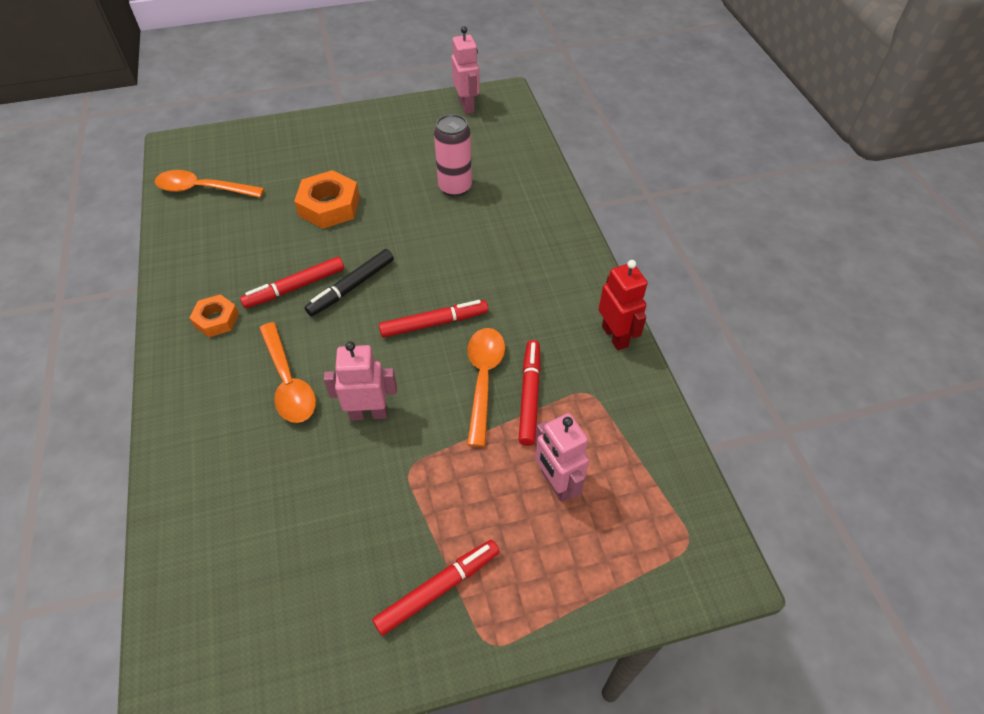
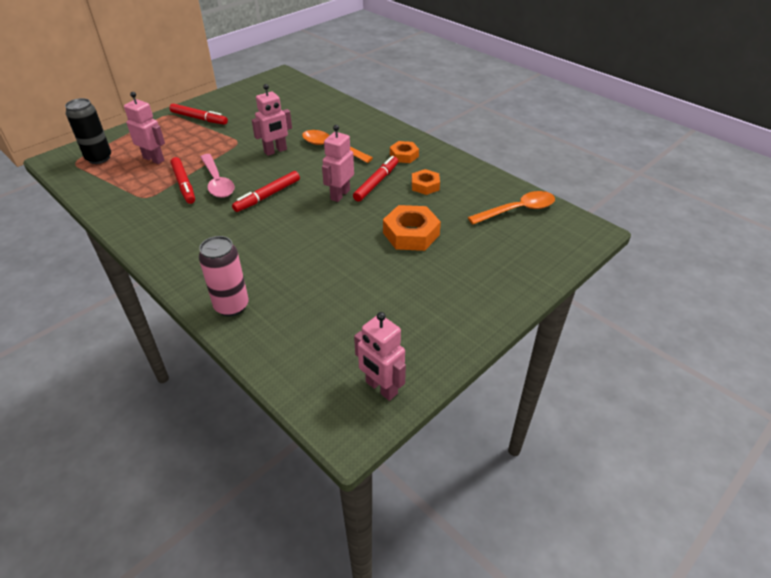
camera: 150 degrees right, 10 degrees down
black marker [305,249,394,316] -> pink robot [322,125,354,202]
red marker [372,540,499,636] -> red marker turned 90 degrees counterclockwise [170,103,228,125]
pink can [434,114,472,197] -> pink can moved to [199,236,249,317]
orange spoon [467,328,505,447] -> pink spoon [200,154,235,198]
red robot [599,260,648,350] -> none
none -> black can [65,98,111,164]
none -> orange nut [412,169,440,195]

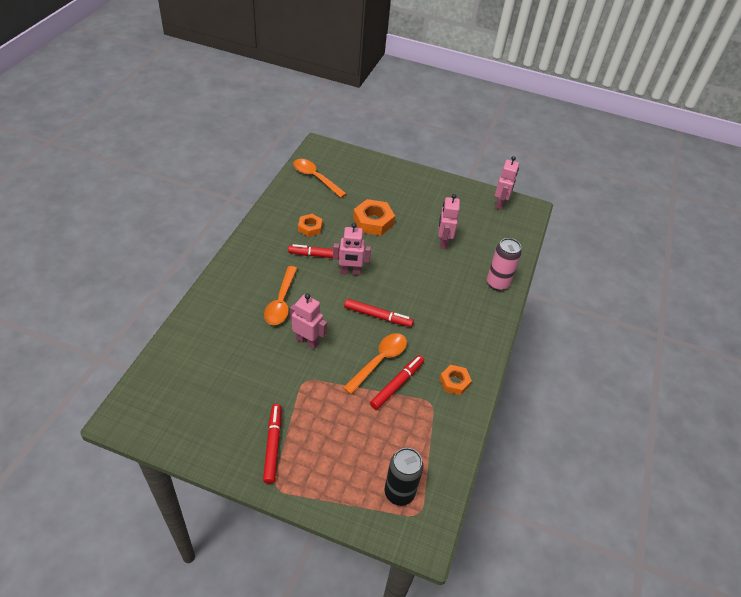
camera: 120 degrees left, 5 degrees up
pink robot [124,92,165,164] -> pink robot moved to [438,194,460,249]
pink spoon [200,154,235,198] -> orange spoon [343,333,407,394]
orange nut [390,141,419,163] -> orange nut moved to [440,365,472,395]

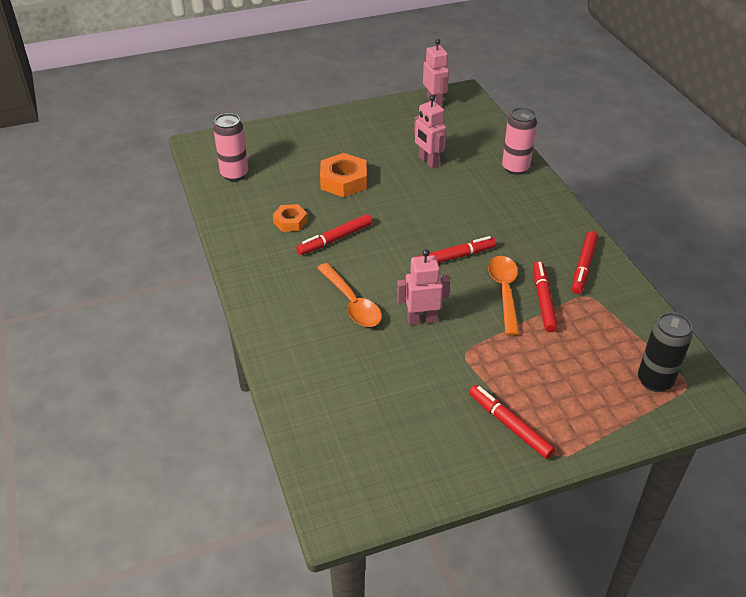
camera: 35 degrees left, 5 degrees down
orange spoon [293,159,347,198] -> pink can [213,113,248,181]
pink robot [333,223,371,276] -> none
orange nut [440,365,472,395] -> red marker [572,231,598,294]

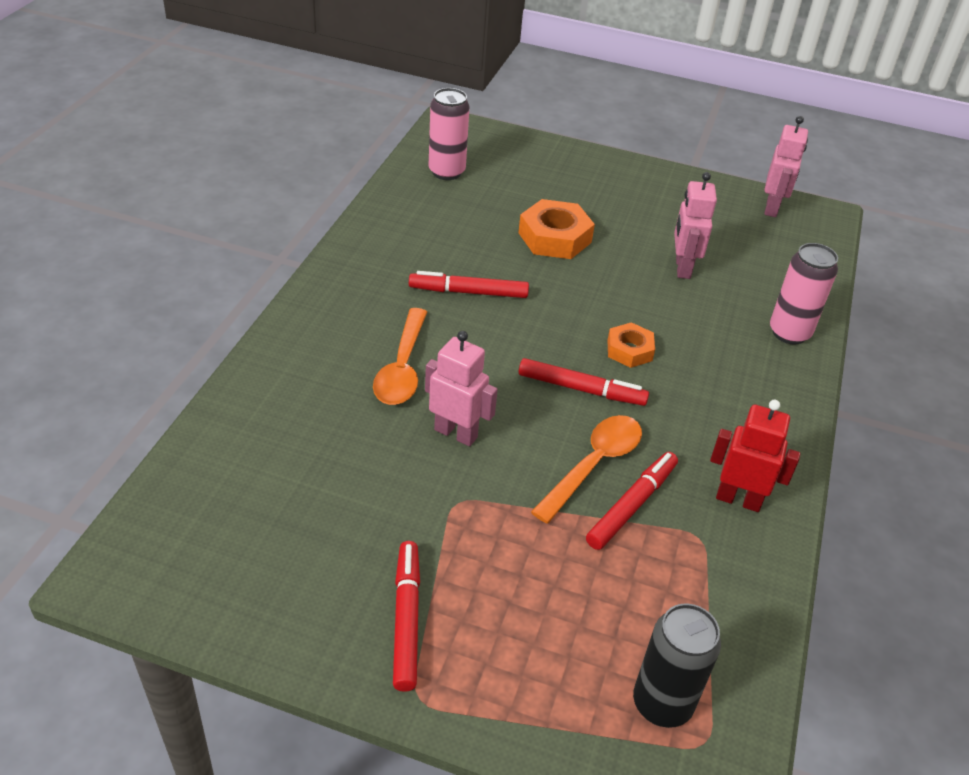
camera: 35 degrees right, 0 degrees up
orange nut [273,204,308,232] -> orange nut moved to [607,322,655,368]
red marker [572,231,598,294] -> red robot [710,400,800,512]

